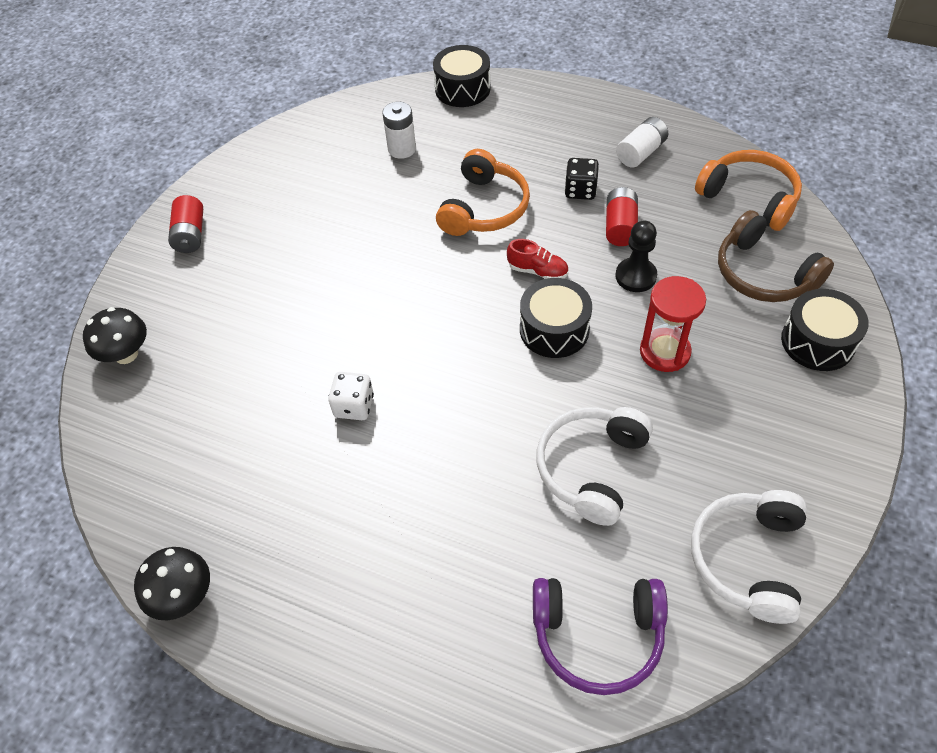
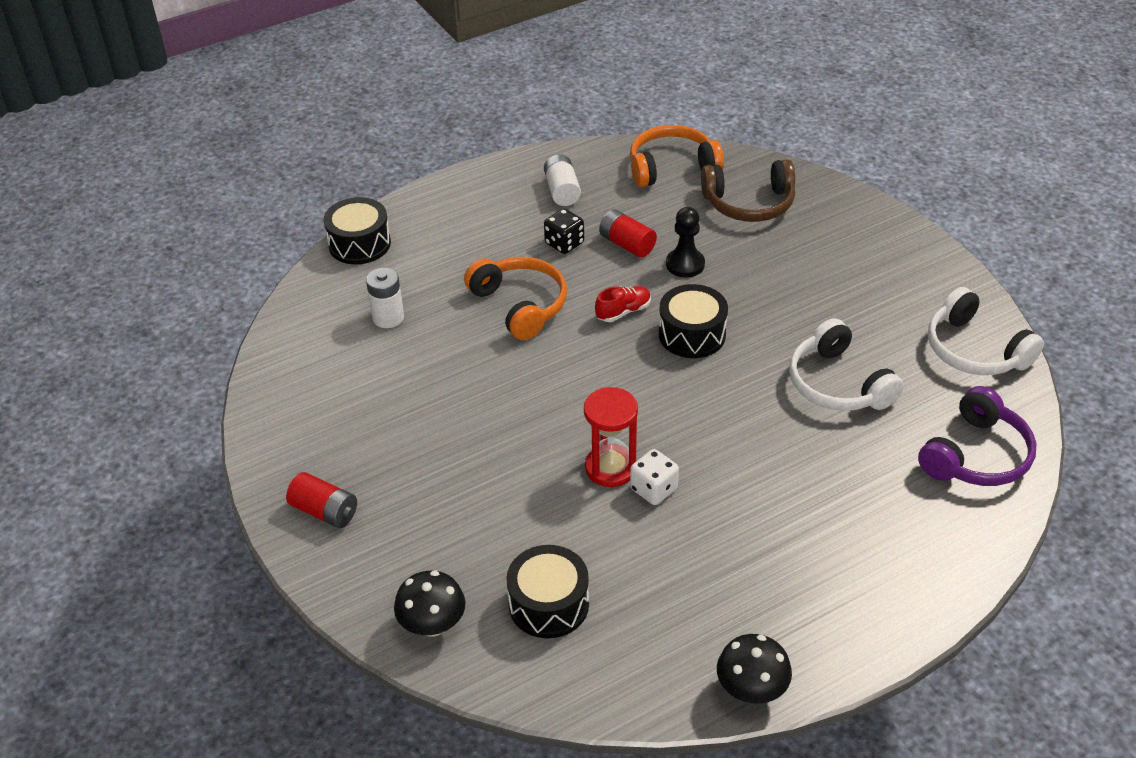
camera: 55 degrees left, 10 degrees down
red hourglass [640,276,706,372] -> red hourglass moved to [584,387,638,487]
black drum [781,289,869,371] -> black drum moved to [506,545,589,638]

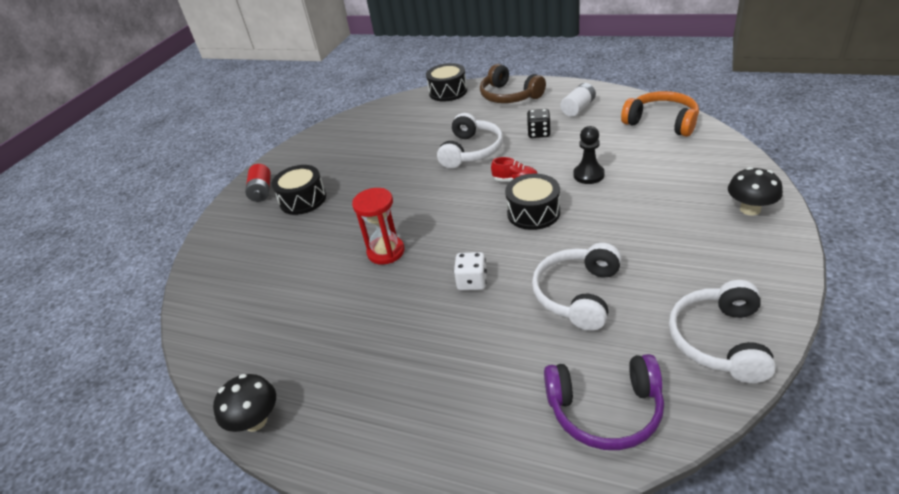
camera: 55 degrees right, 5 degrees down
white battery [366,268,404,328] -> none
black mushroom [394,571,466,637] -> black mushroom moved to [728,167,783,216]
orange headphones [464,257,567,340] -> white headphones [437,113,503,169]
black drum [506,545,589,638] -> black drum moved to [271,165,326,215]
red battery [599,209,657,258] -> none
white dice [630,449,679,505] -> white dice moved to [454,252,487,291]
brown headphones [701,159,795,222] -> brown headphones moved to [480,64,546,103]

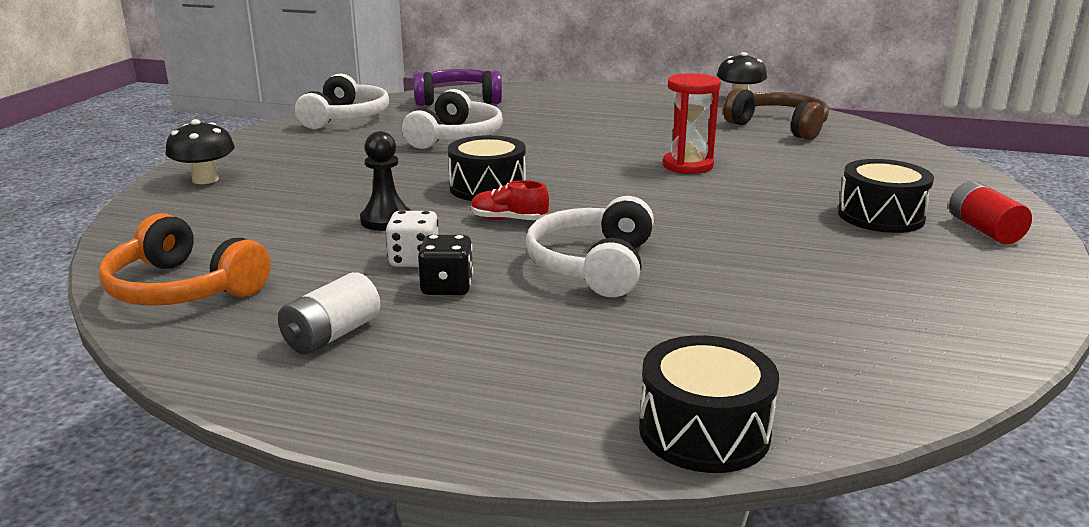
camera: 170 degrees right, 15 degrees down
white dice [454,252,487,291] -> white dice moved to [386,211,438,267]
brown headphones [480,64,546,103] -> brown headphones moved to [723,88,829,140]

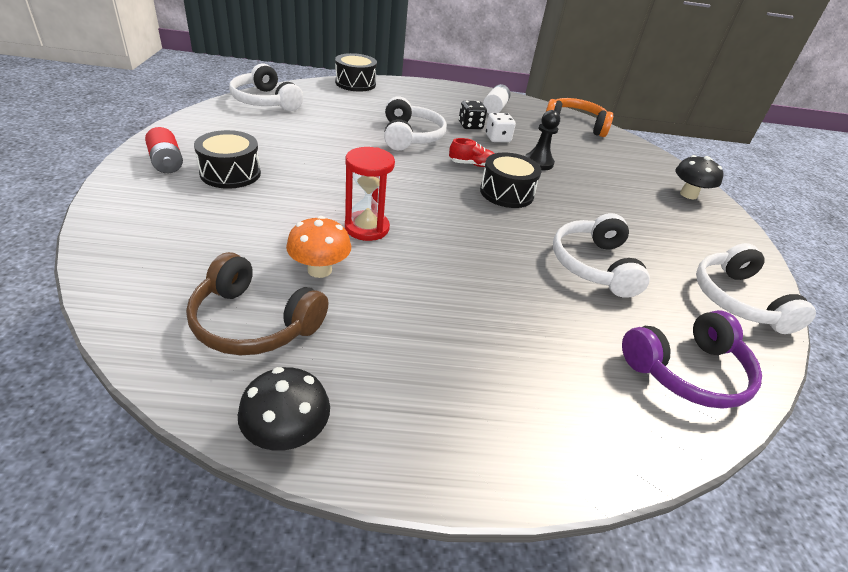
camera: 160 degrees right, 15 degrees up
none -> white headphones [229,64,303,111]
none -> orange mushroom [286,216,351,278]

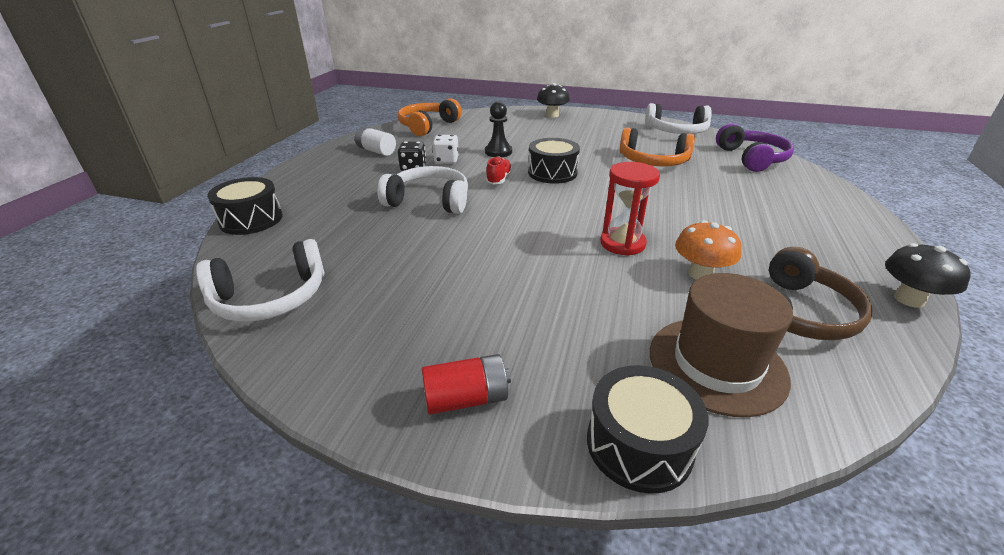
camera: 70 degrees left, 5 degrees down
black drum [194,130,261,189] -> black drum moved to [587,365,709,494]
white headphones [553,213,650,298] -> orange headphones [620,127,695,166]
none -> brown hat [650,273,793,417]

